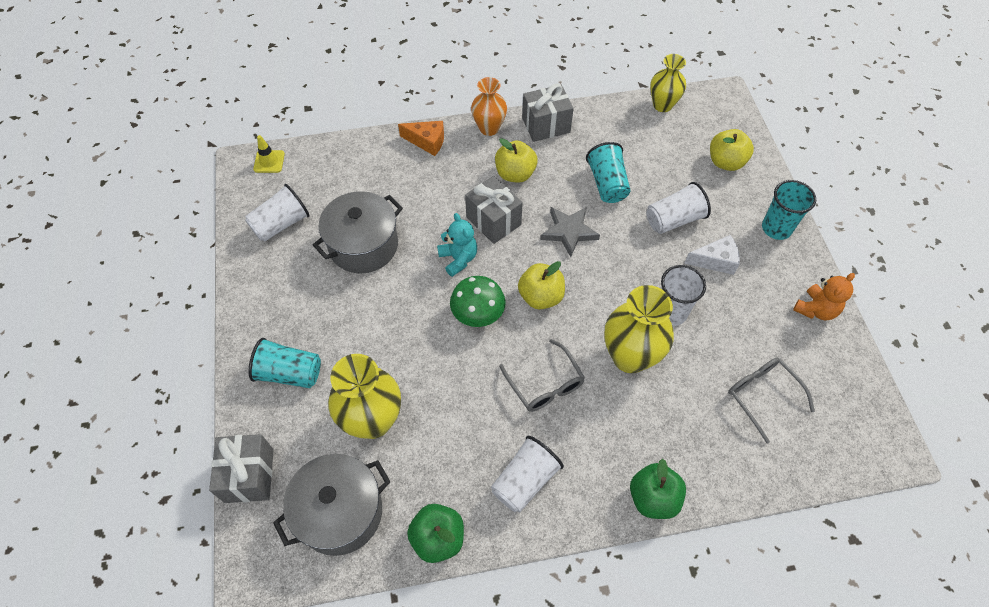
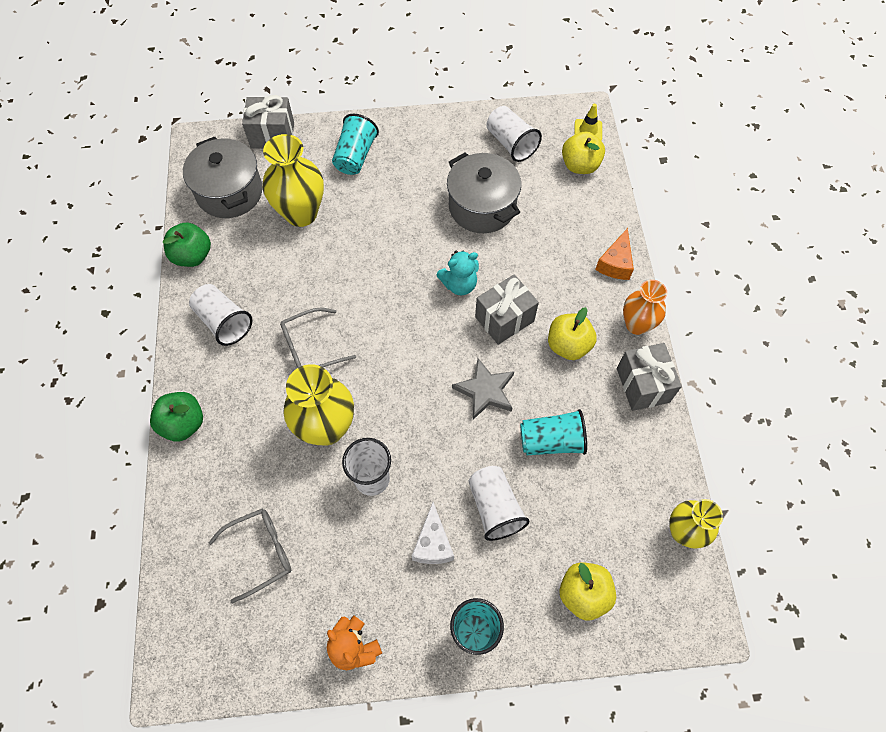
camera: 95 degrees right, 5 degrees up
green mushroom [450,276,506,327] -> none
yellow apple [518,261,565,310] -> yellow apple moved to [562,131,605,174]

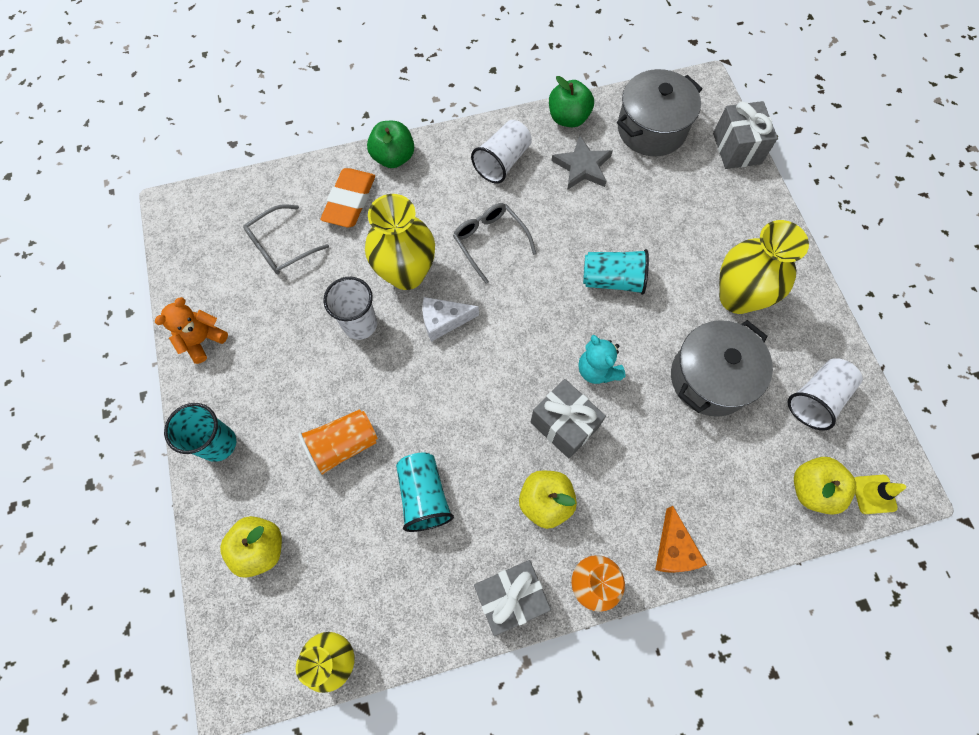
camera: 80 degrees right, 5 degrees up
grey glasses [208,508,291,603] -> grey glasses turned 90 degrees clockwise [243,205,329,274]
yellow vase [263,134,324,227] -> yellow vase moved to [719,220,809,314]
turquoise cup [332,114,379,175] -> turquoise cup moved to [583,249,649,295]
white cheese [412,502,454,564] -> white cheese moved to [422,297,479,342]
grey star [452,358,514,420] -> grey star moved to [552,135,612,190]
white cup [468,466,529,541] -> orange cup [298,409,378,477]
orange cheese [595,228,634,280] -> orange cheese turned 105 degrees counterclockwise [655,506,707,573]
none -> orange eraser [320,168,375,227]

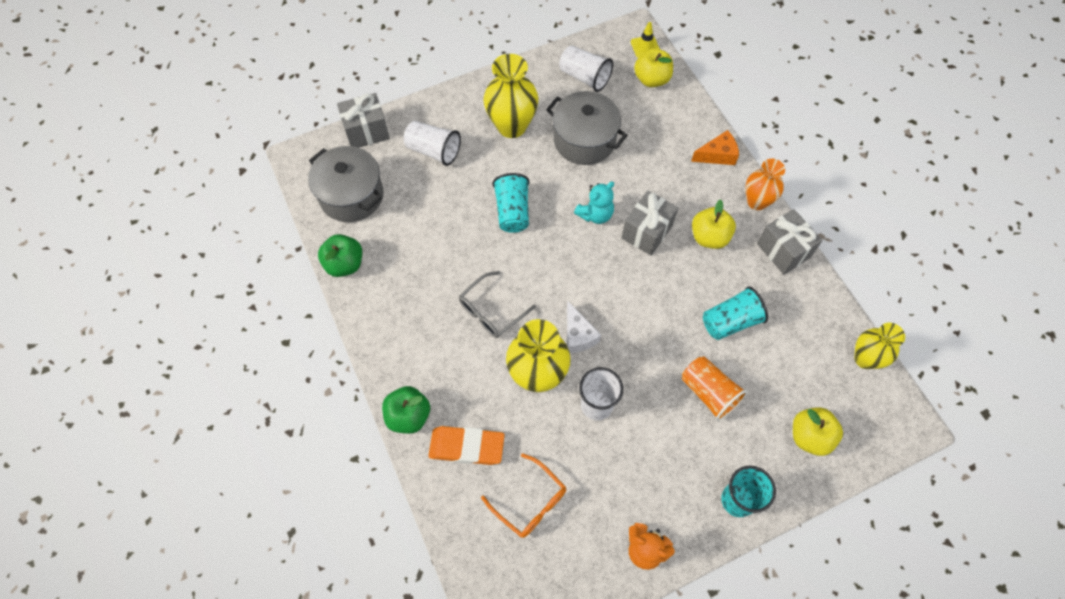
camera: 100 degrees left, 5 degrees down
grey glasses [243,205,329,274] -> orange glasses [481,453,566,538]
white cup [471,120,532,184] -> white cup moved to [404,121,461,166]
grey star [552,135,612,190] -> none

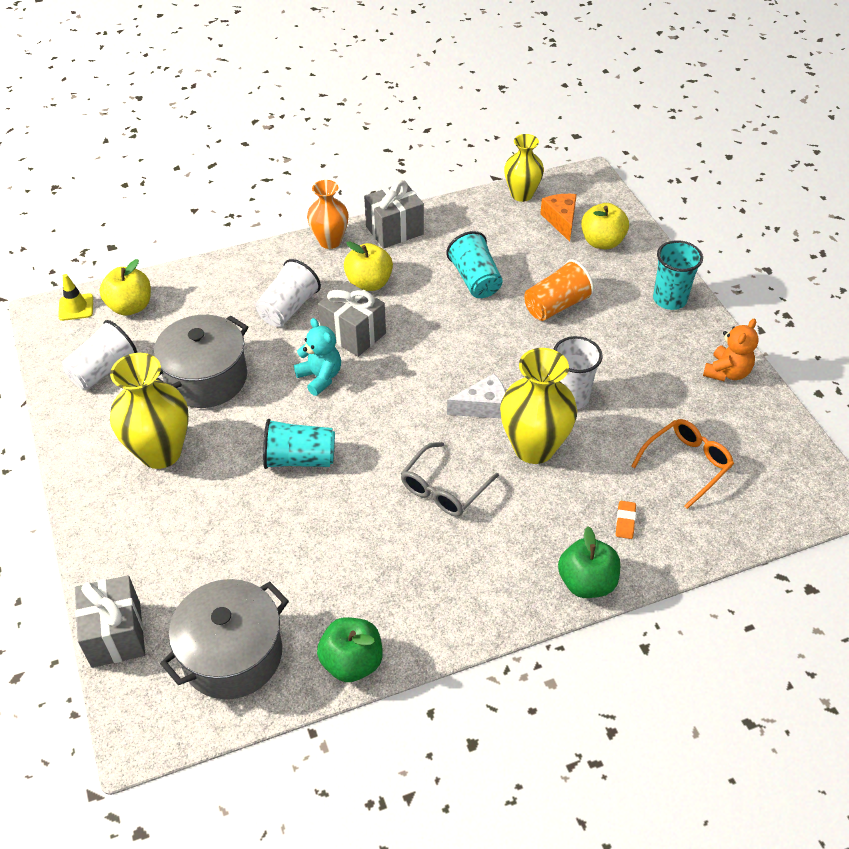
camera: 85 degrees left, 15 degrees down
white cup [404,121,461,166] -> white cup moved to [256,259,321,327]
orange eraser [428,426,505,465] -> orange eraser [616,501,636,539], size x0.44
grey glasses [459,271,536,338] -> grey glasses turned 75 degrees clockwise [400,442,499,516]
orange cheese [691,130,739,165] -> orange cheese moved to [540,194,577,242]

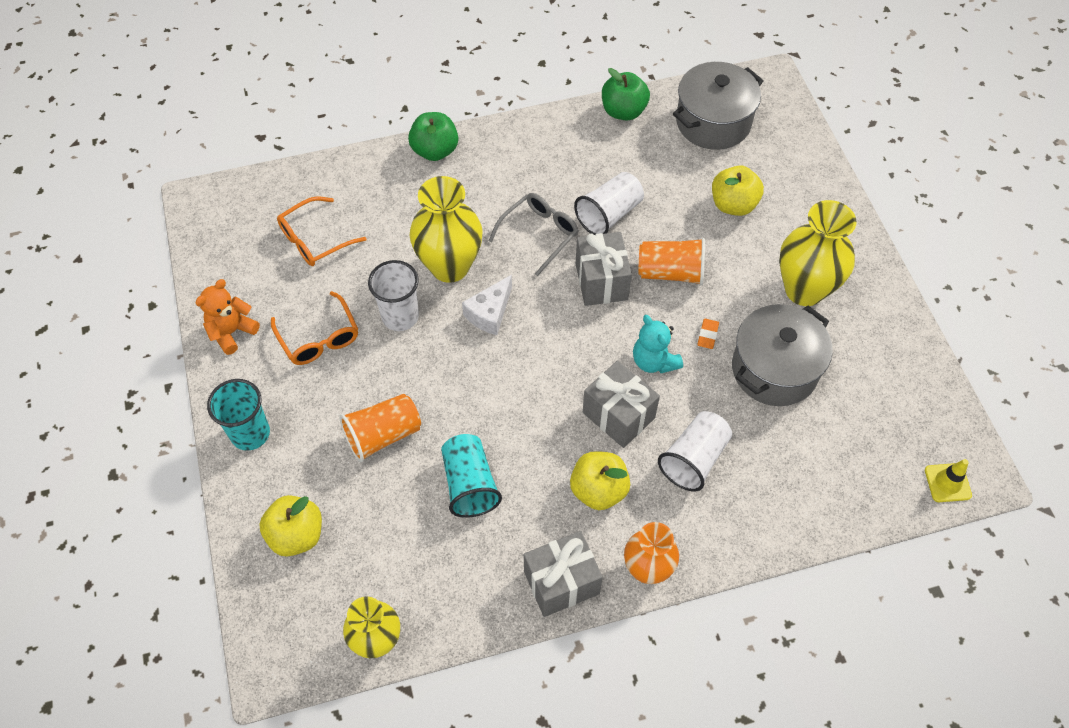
camera: 175 degrees left, 10 degrees up
white cup [62,320,137,390] -> white cup moved to [574,172,644,235]
grey gift [75,575,145,668] -> grey gift moved to [576,232,632,306]
yellow apple [100,259,151,315] -> yellow apple moved to [712,165,764,216]
turquoise cup [263,419,335,469] -> orange cup [639,238,705,286]
white cheese [447,374,506,419] -> white cheese turned 45 degrees counterclockwise [462,275,512,335]
orange cheese [540,194,577,242] -> none
orange eraser [616,501,636,539] -> orange eraser moved to [697,319,719,349]
none -> orange glasses [271,291,358,365]

